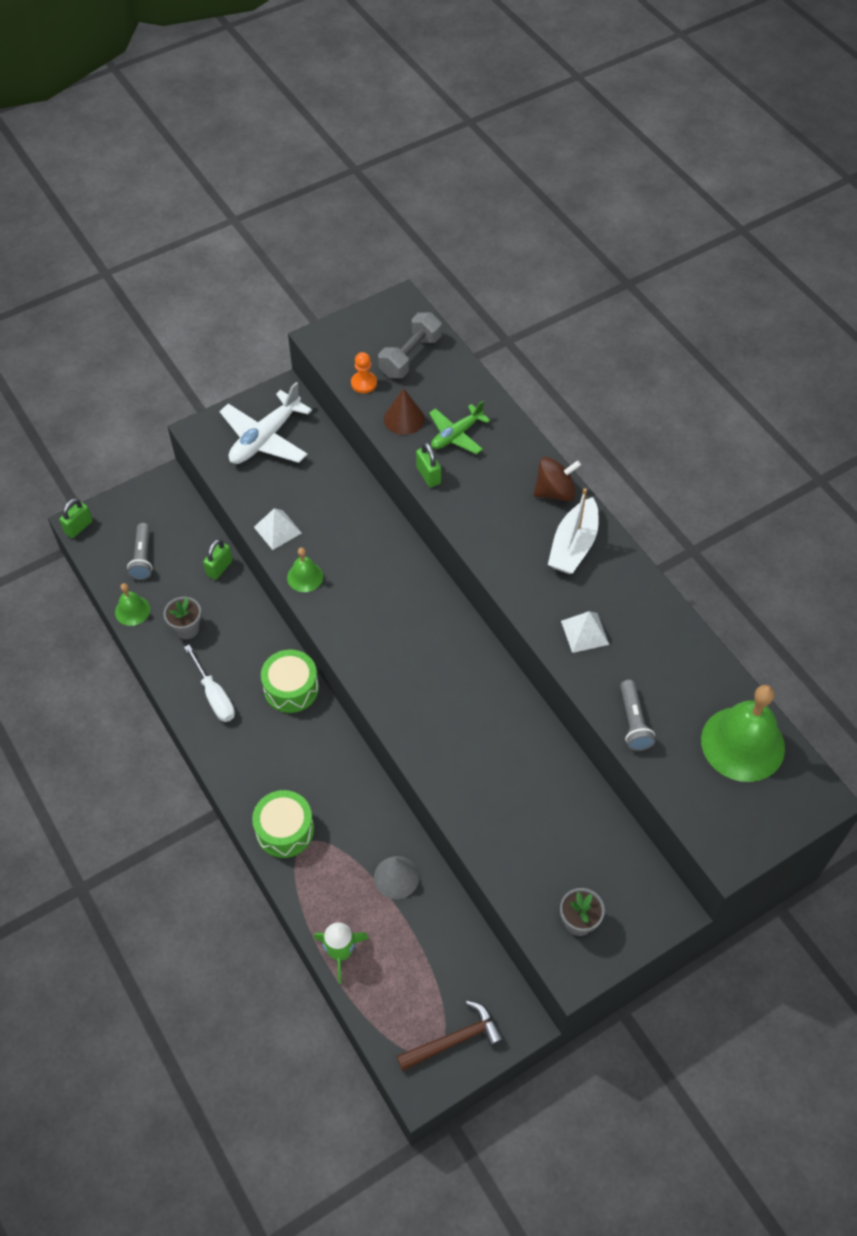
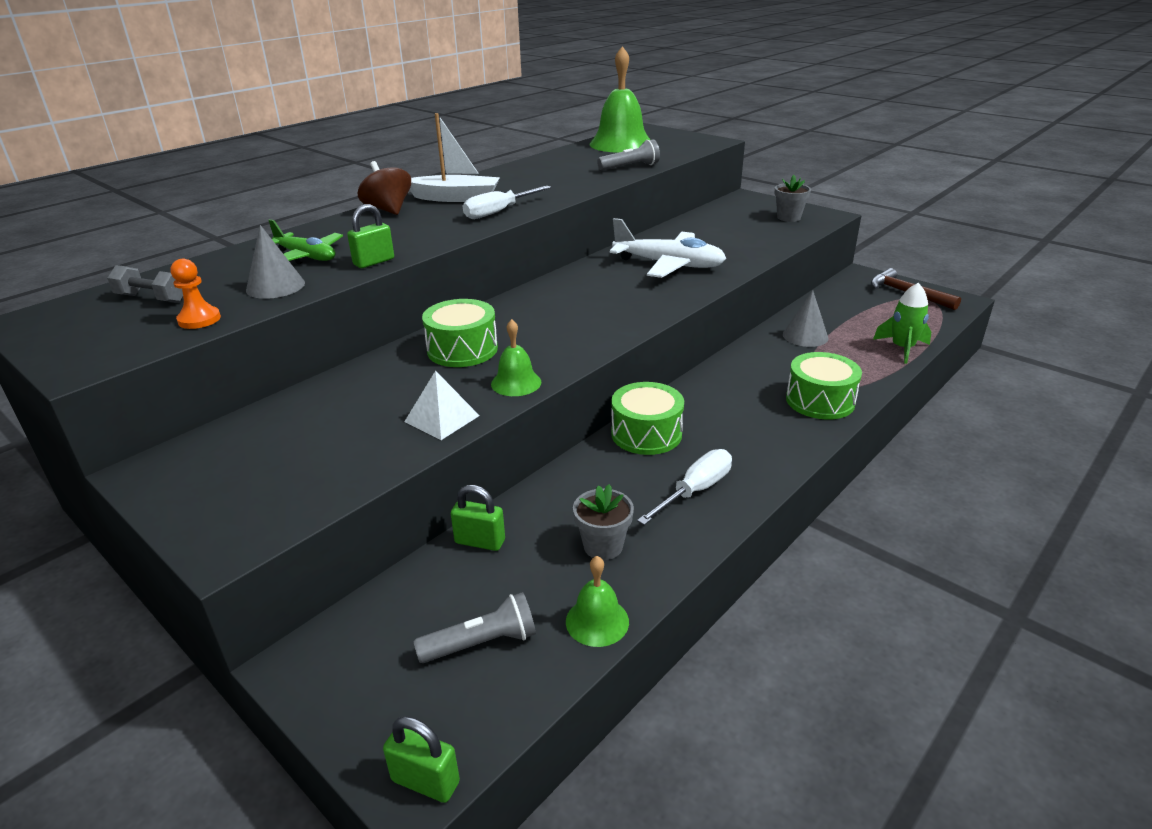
camera: 105 degrees left, 25 degrees down
white plane [220,382,312,464] -> white plane moved to [610,218,726,278]
grey dumbbell [378,312,442,378] -> grey dumbbell [107,265,183,303], size x0.66
brown cone [384,388,425,435] -> grey cone [246,225,305,299]
white pyramid [561,611,609,653] -> none
none -> green drum [422,299,498,367]
none -> white screwdriver [463,186,552,219]

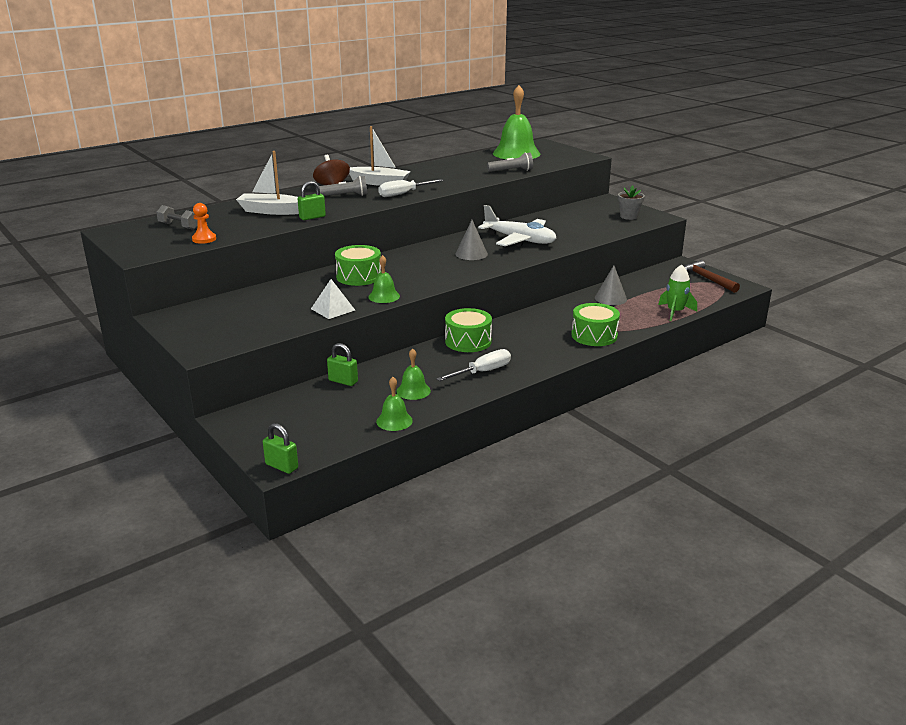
camera: 10 degrees right, 5 degrees down
grey cone [246,225,305,299] -> grey cone moved to [455,220,488,260]
green plane [269,219,343,264] -> white boat [236,151,299,215]
grey flashlight [414,592,536,663] -> grey flashlight moved to [319,176,368,196]
grey flower pot [573,484,634,560] -> green bell [397,348,431,400]

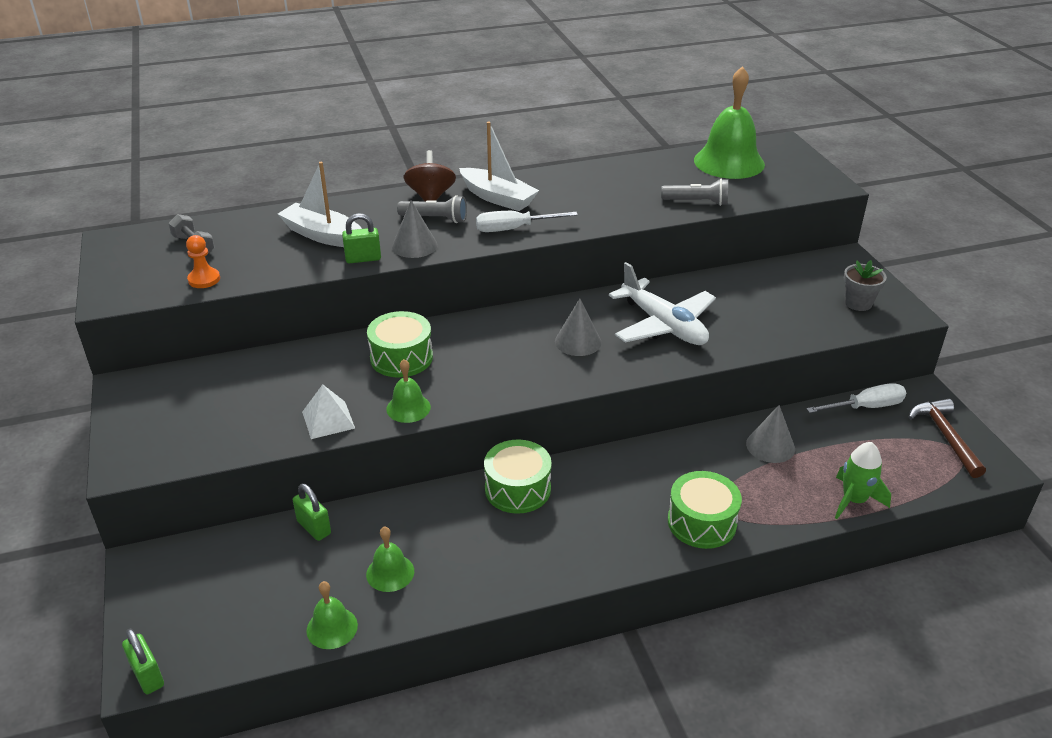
camera: 20 degrees right, 10 degrees up
white screwdriver [436,349,511,381] -> white screwdriver moved to [806,383,906,413]
none -> grey cone [392,200,438,258]

